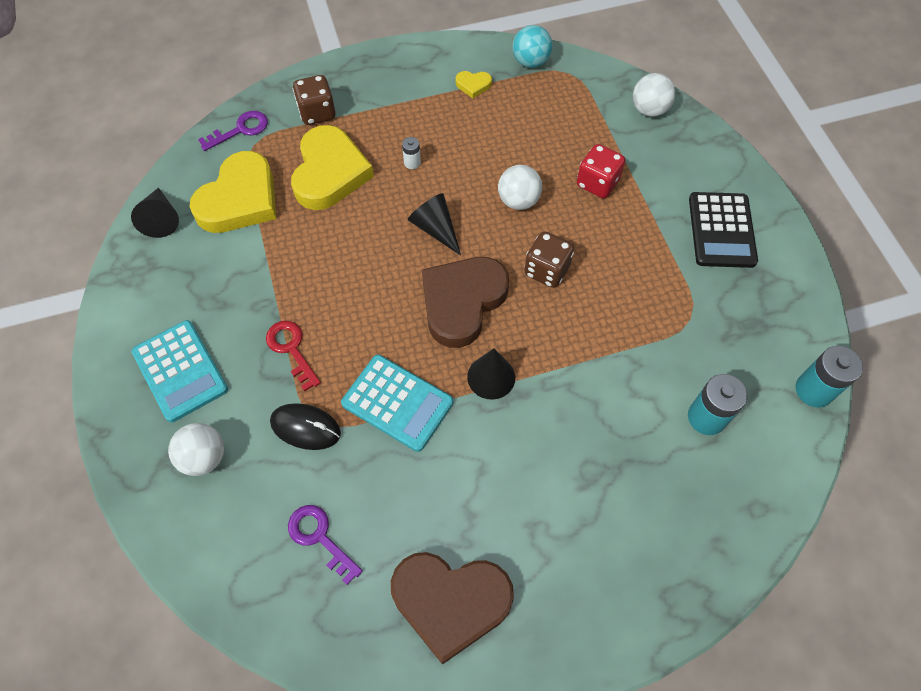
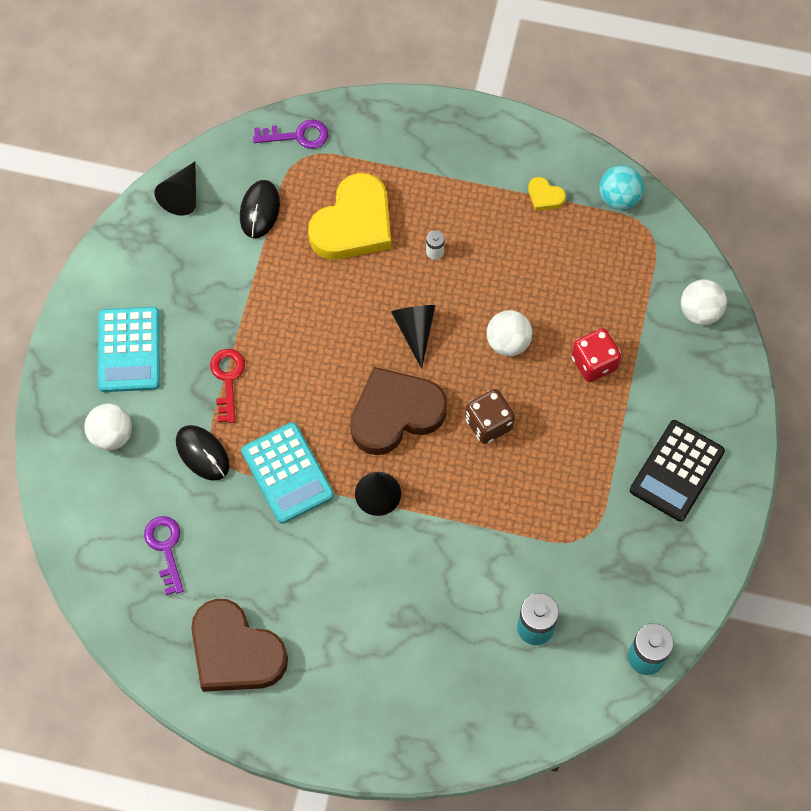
camera: 30 degrees right, 5 degrees up
yellow heart [190,151,276,233] -> black mouse [240,180,280,238]
brown dice [293,75,336,125] -> none

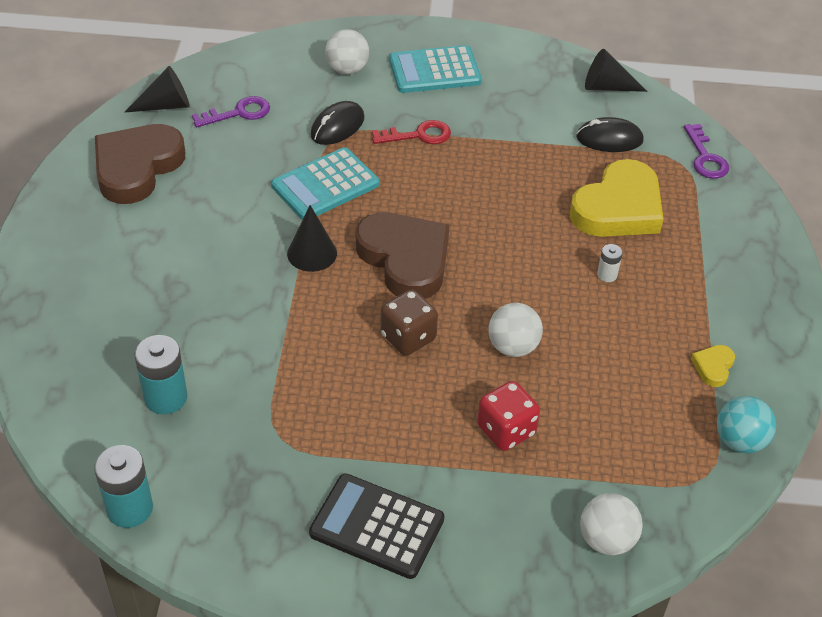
camera: 80 degrees right, 20 degrees down
yellow heart [308,173,391,260] -> yellow heart turned 75 degrees counterclockwise [570,159,663,237]
black cone [391,305,435,369] -> black cone moved to [125,66,190,112]

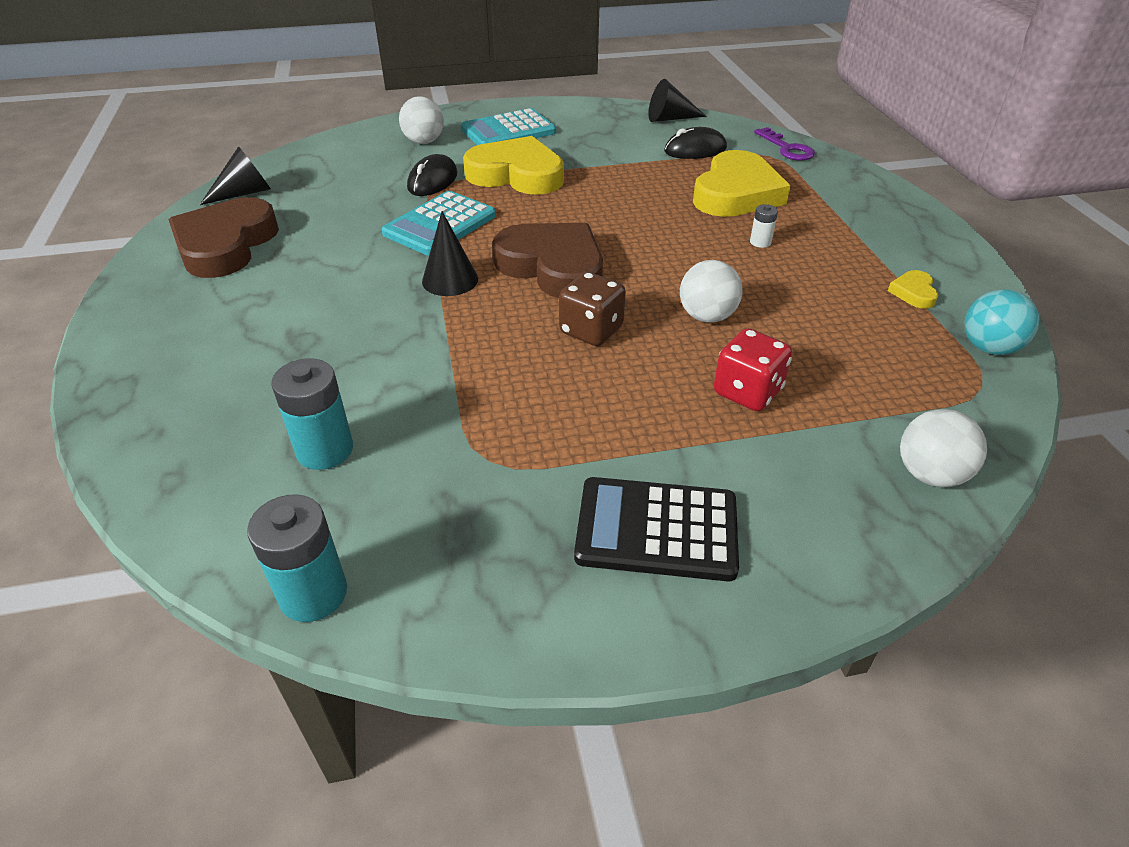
camera: 15 degrees left, 5 degrees down
purple key [192,96,270,128] -> none
red key [372,120,451,144] -> yellow heart [463,136,564,195]

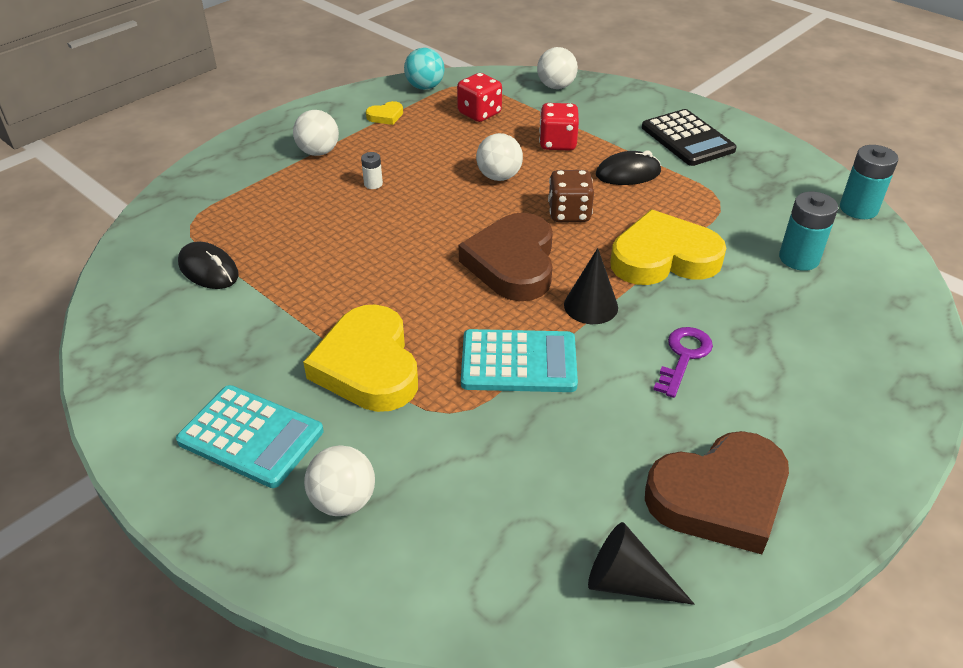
camera: 125 degrees left, 0 degrees up
black mouse [407,154,458,196] -> black mouse moved to [596,150,661,185]
black cone [648,79,707,122] -> none
yellow heart [693,150,791,217] -> yellow heart moved to [610,210,726,285]
purple key [754,127,815,161] -> purple key moved to [653,327,713,398]
none -> white ball [293,110,339,156]
none -> red dice [457,73,502,122]

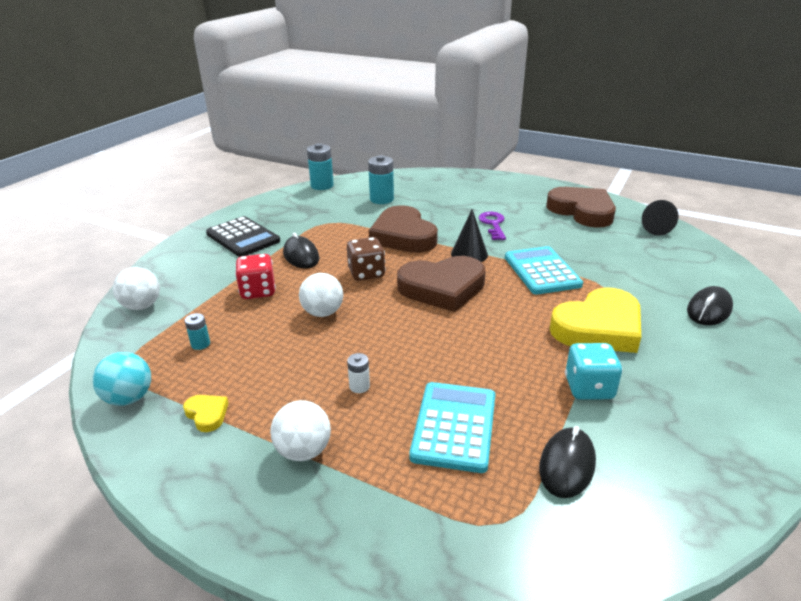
camera: 105 degrees left, 10 degrees down
turquoise calculator [176,385,324,488] -> turquoise calculator moved to [409,382,495,473]
white ball [304,445,375,516] -> black mouse [687,286,733,325]
red dice [457,73,502,122] -> turquoise battery [185,313,210,350]
yellow heart [610,210,726,285] -> brown heart [369,205,438,253]
black calculator [642,109,737,166] -> black calculator turned 90 degrees clockwise [206,216,280,257]
purple key [653,327,713,398] -> purple key turned 75 degrees clockwise [479,212,506,240]
none -> turquoise dice [565,343,623,400]

